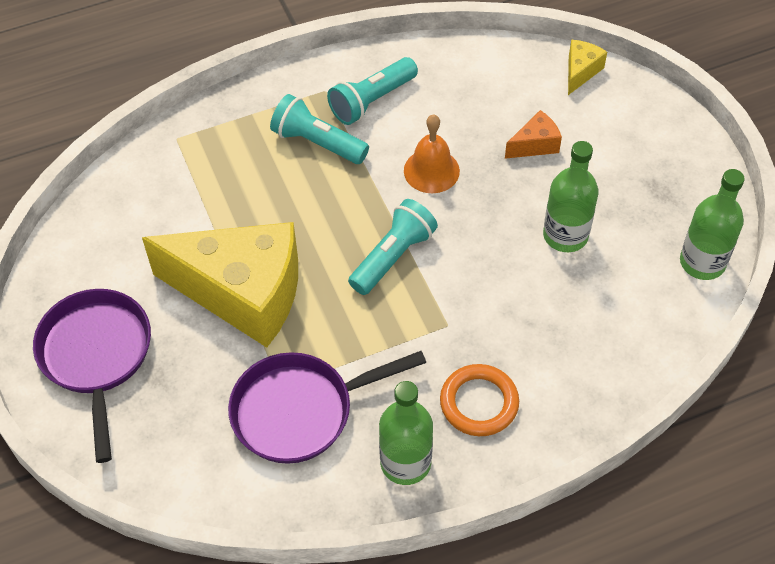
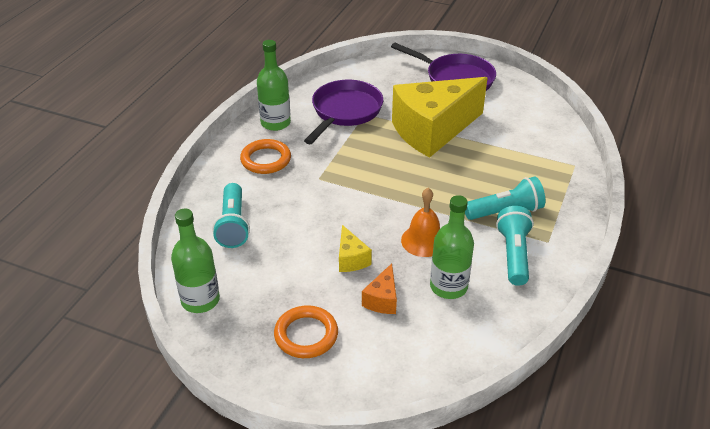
camera: 135 degrees right, 15 degrees down
turquoise flashlight [348,199,438,295] -> turquoise flashlight moved to [212,183,250,248]
green bottle [543,141,599,252] -> green bottle moved to [430,195,474,299]
yellow cheese [568,40,607,95] -> yellow cheese moved to [339,225,372,272]
none -> orange ring [274,305,338,358]

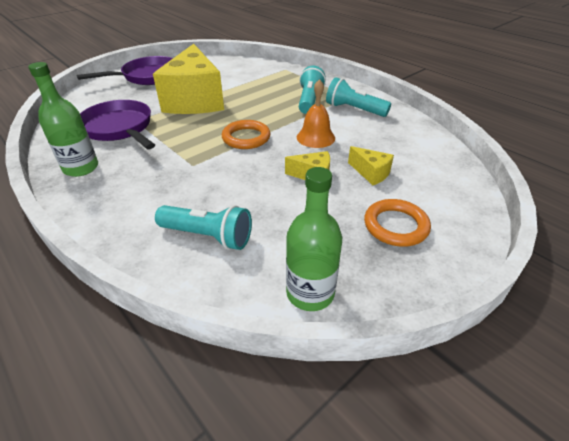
camera: 65 degrees left, 0 degrees up
orange ring [240,139,291,174] -> orange ring moved to [222,120,270,149]
orange cheese [362,263,397,314] -> yellow cheese [348,146,394,185]
green bottle [430,195,474,299] -> none

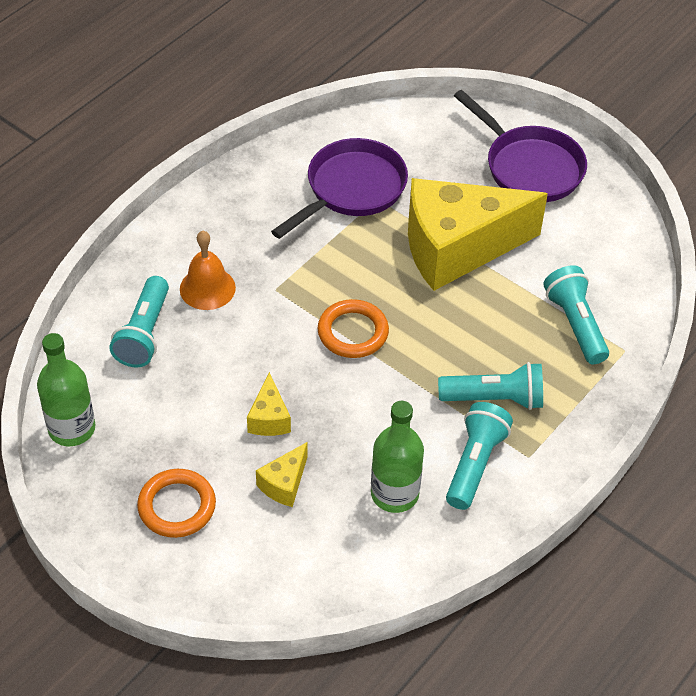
camera: 80 degrees right, 10 degrees up
green bottle [28,62,98,177] -> green bottle moved to [371,401,424,513]
orange bell [297,79,335,148] -> orange bell moved to [180,231,236,310]
none -> turquoise flashlight [543,265,609,364]

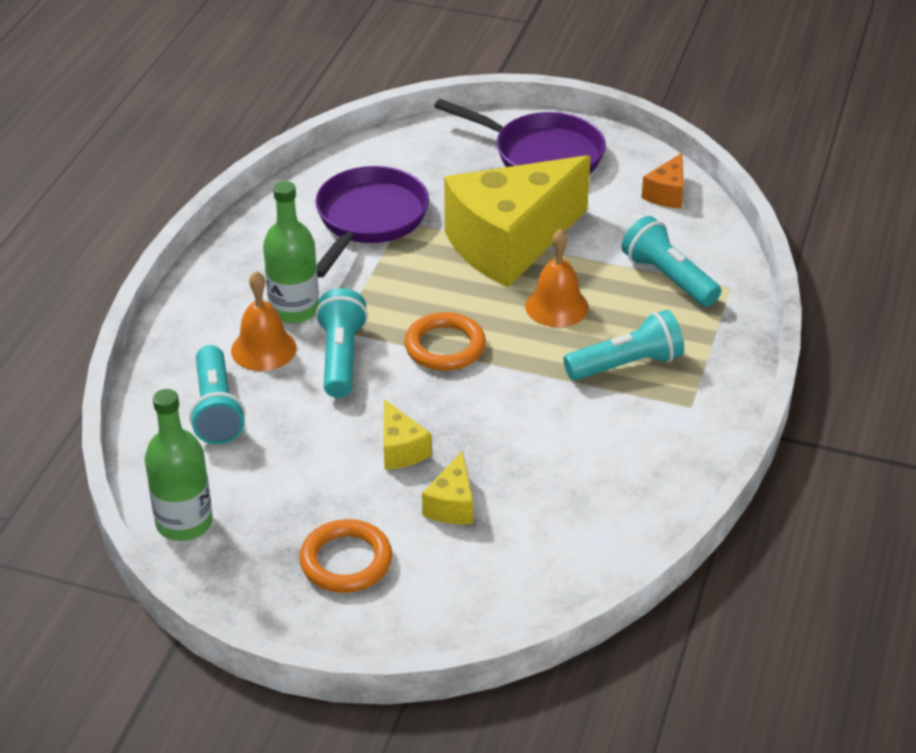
camera: 20 degrees left, 10 degrees down
green bottle [371,401,424,513] -> green bottle moved to [263,181,319,323]
turquoise flashlight [446,402,513,510] -> turquoise flashlight moved to [315,288,368,398]
none -> orange bell [525,229,589,327]
none -> orange cheese [641,153,684,209]

